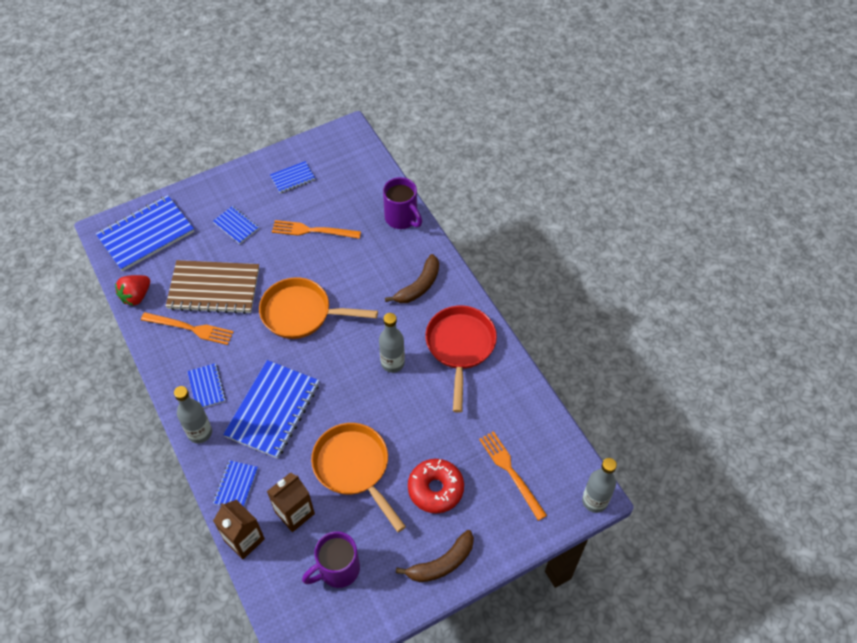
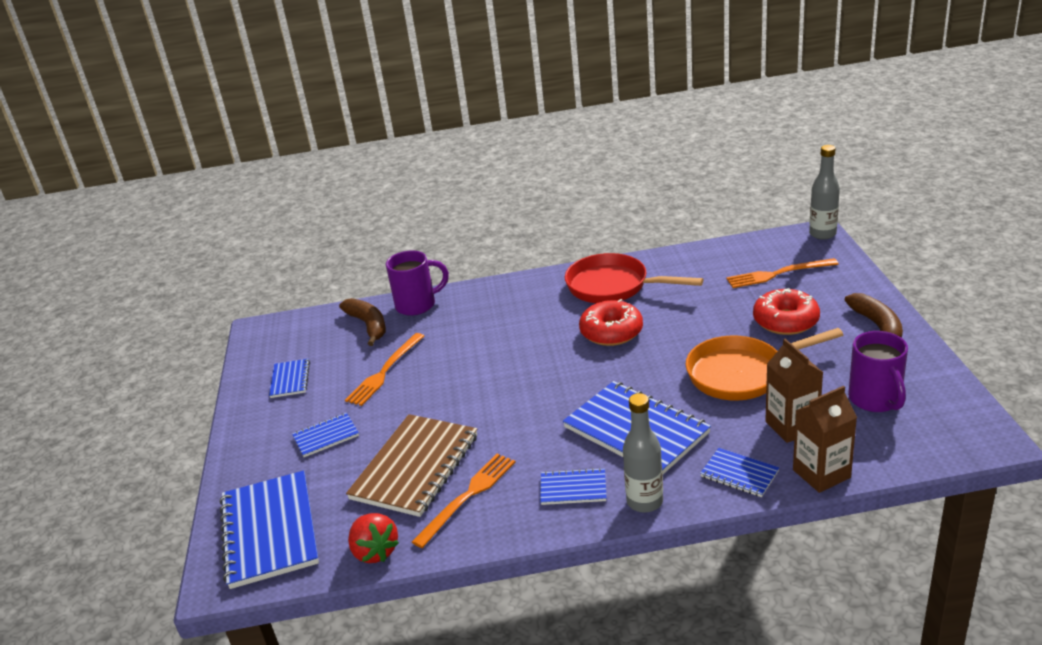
camera: 65 degrees left, 25 degrees down
orange pan [259,277,378,339] -> none
grey bottle [379,313,405,373] -> red donut [579,299,643,346]
brown banana [385,254,439,303] -> brown banana moved to [339,298,386,346]

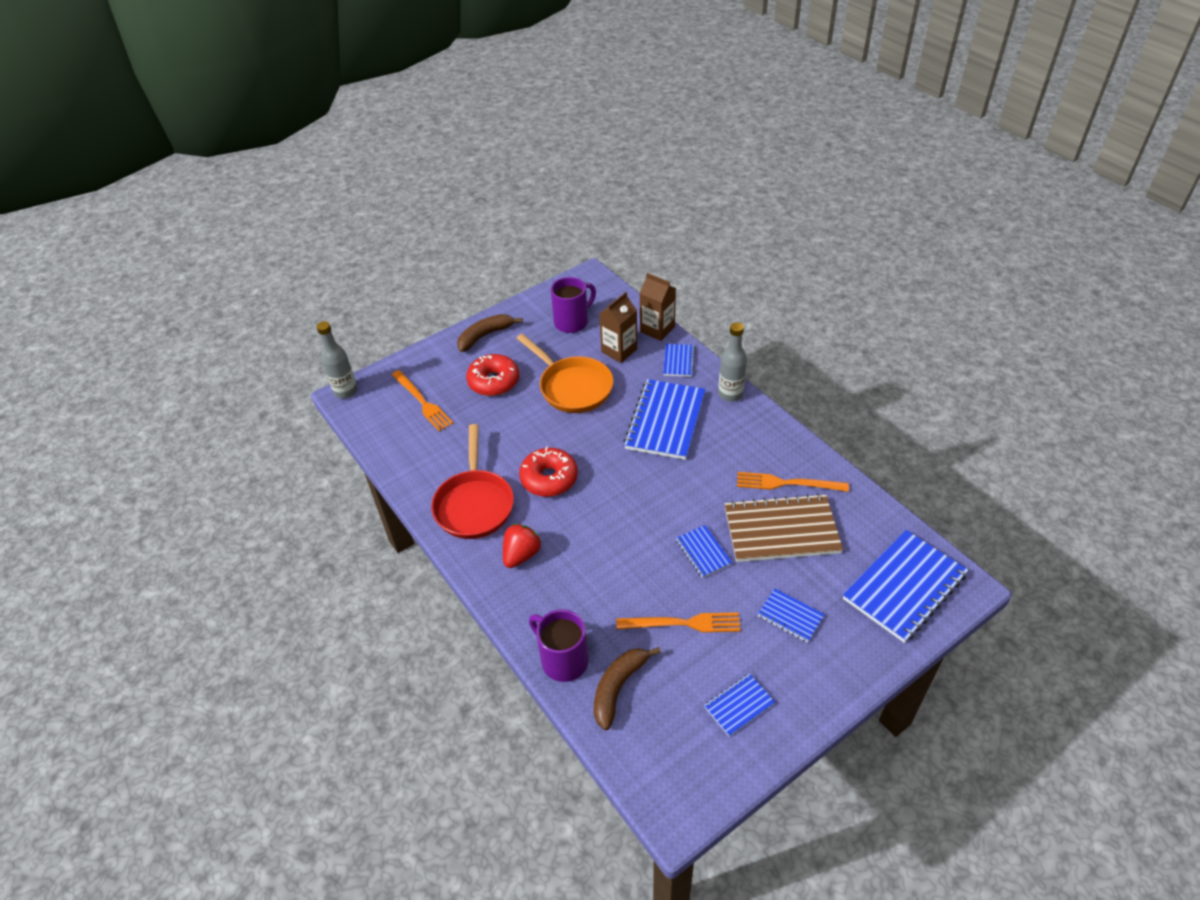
camera: 120 degrees left, 15 degrees up
red strawberry [348,513,399,563] -> red strawberry moved to [503,524,542,568]
blue notebook [540,468,606,505] -> blue notebook moved to [676,525,732,578]

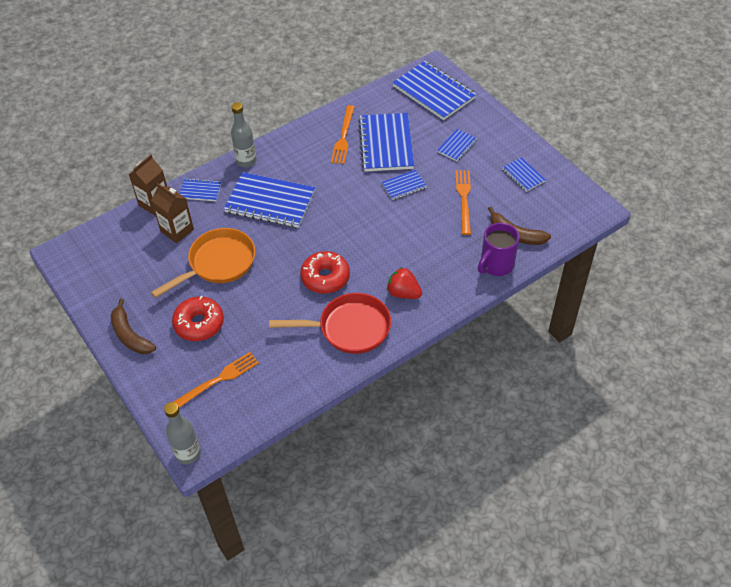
camera: 90 degrees left, 5 degrees up
purple mug [550,277,596,333] -> none
brown notebook [725,493,843,562] -> blue notebook [358,113,414,172]

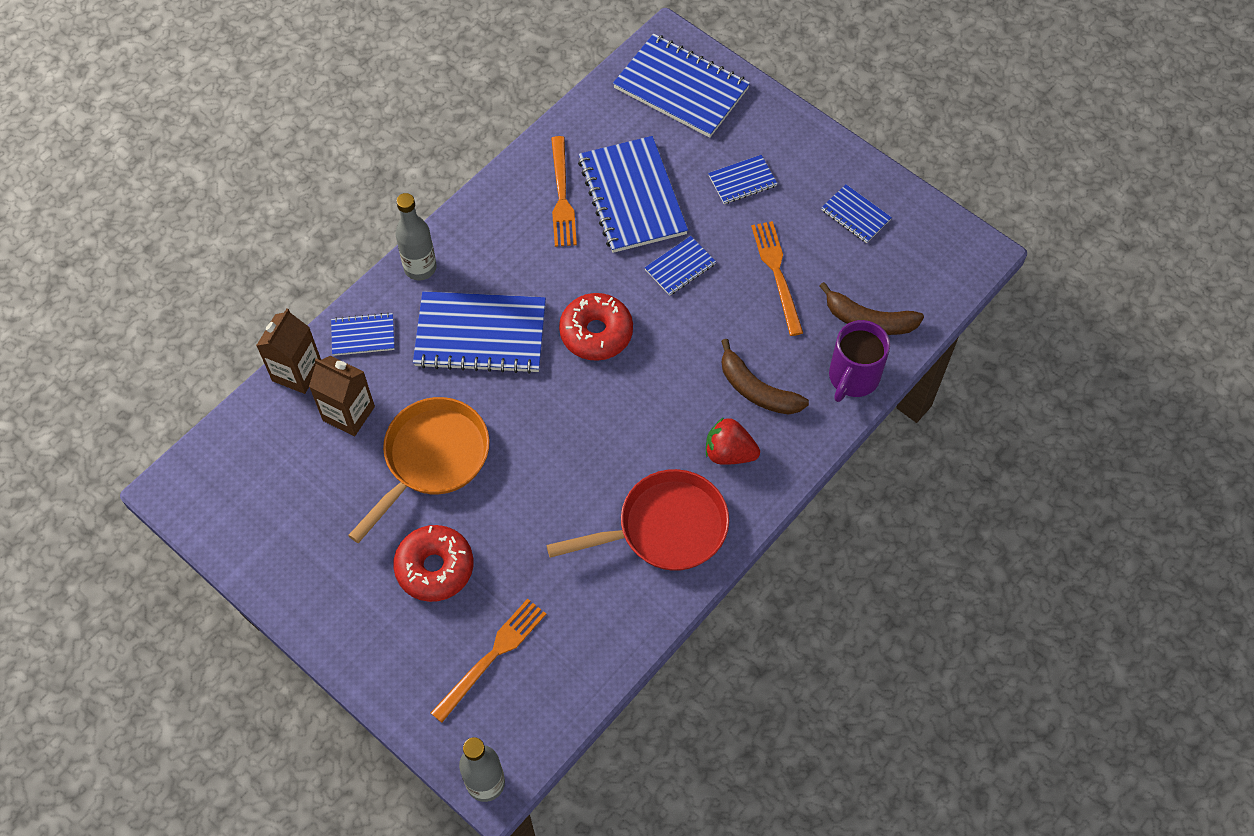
camera: 15 degrees left, 10 degrees up
brown banana [111,299,156,354] -> brown banana moved to [721,339,809,415]
red donut [300,251,350,294] -> red donut moved to [559,293,633,361]
blue notebook [437,129,477,162] -> blue notebook turned 45 degrees clockwise [708,155,778,204]

